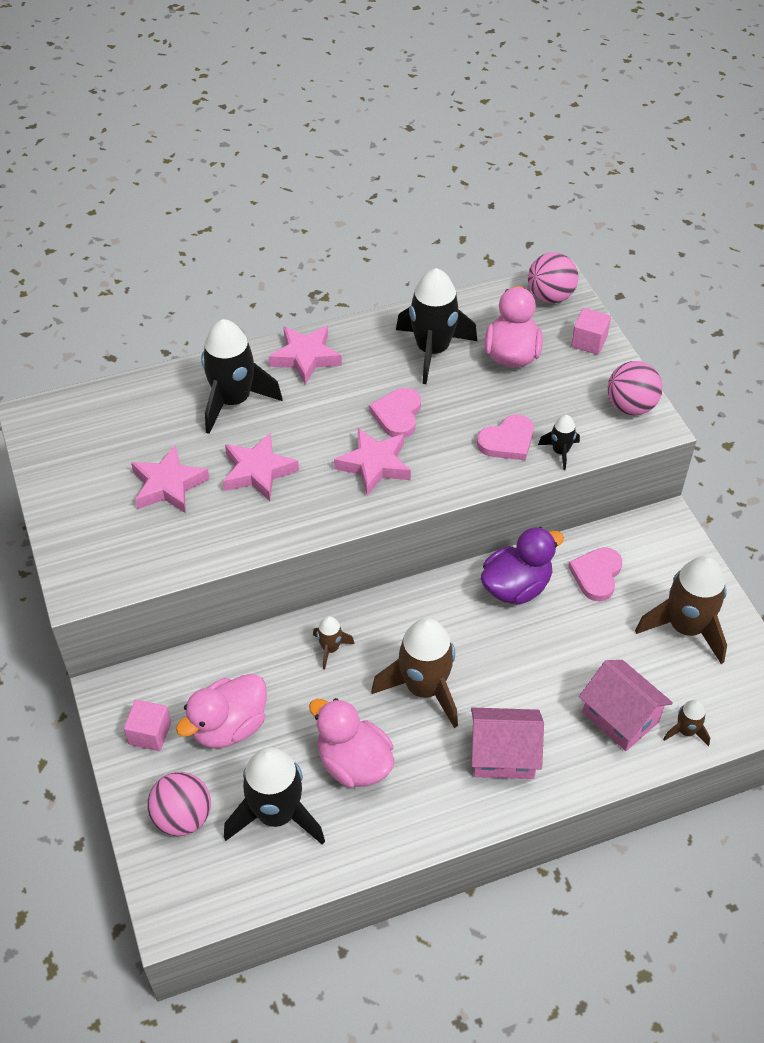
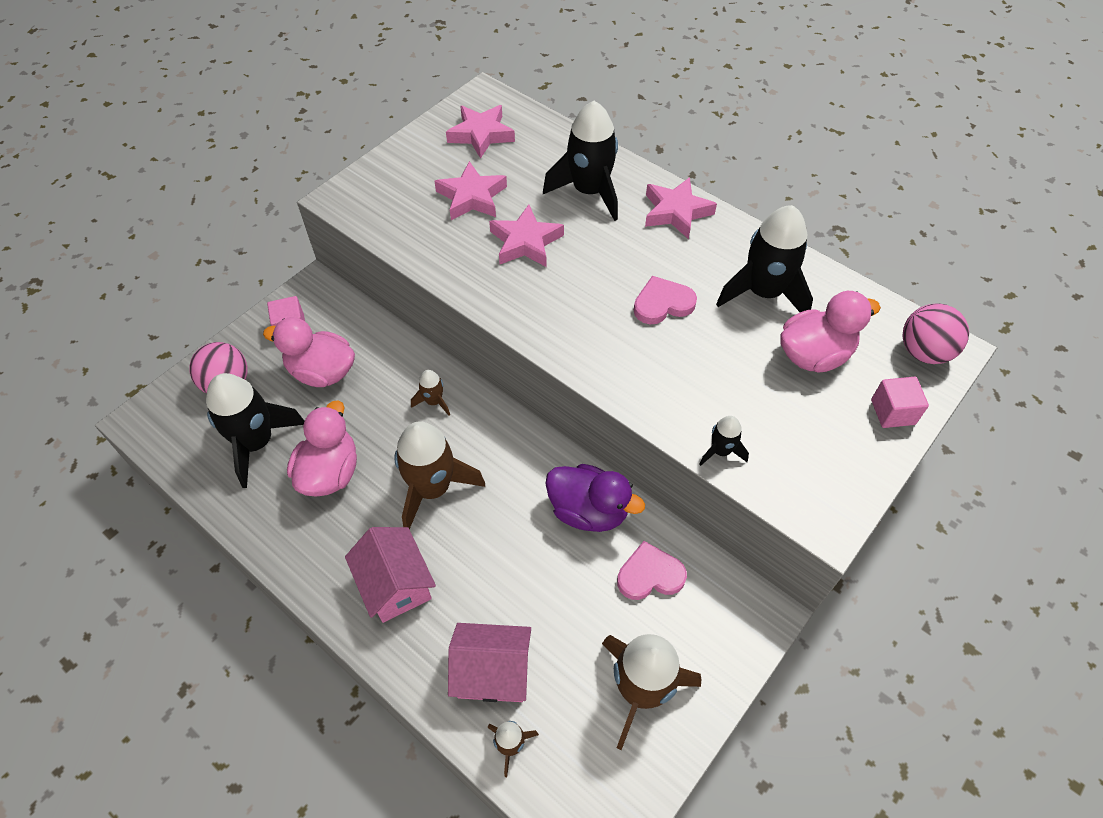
camera: 60 degrees right, 5 degrees up
pink star [334,428,411,496] -> pink star moved to [446,105,515,159]
pink heart [477,414,534,460] -> none
pink house [579,660,673,751] -> pink house turned 75 degrees clockwise [448,623,531,702]
pink ball [607,361,663,415] -> none

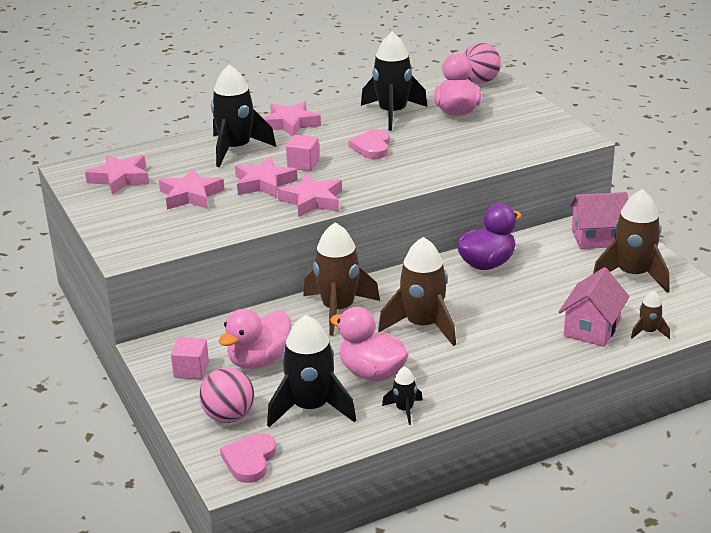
camera: 65 degrees left, 25 degrees down
pink house [345,527,436,623] -> pink house moved to [569,192,628,249]
brown rocket [411,370,450,416] -> brown rocket [303,222,380,336], size x2.11
pink heart [617,541,687,600] -> pink heart moved to [220,433,276,483]
black rocket [699,416,749,466] -> black rocket moved to [382,367,423,425]
pink cube [871,377,929,428] -> pink cube moved to [286,135,319,171]
none -> pink star [277,174,342,217]

